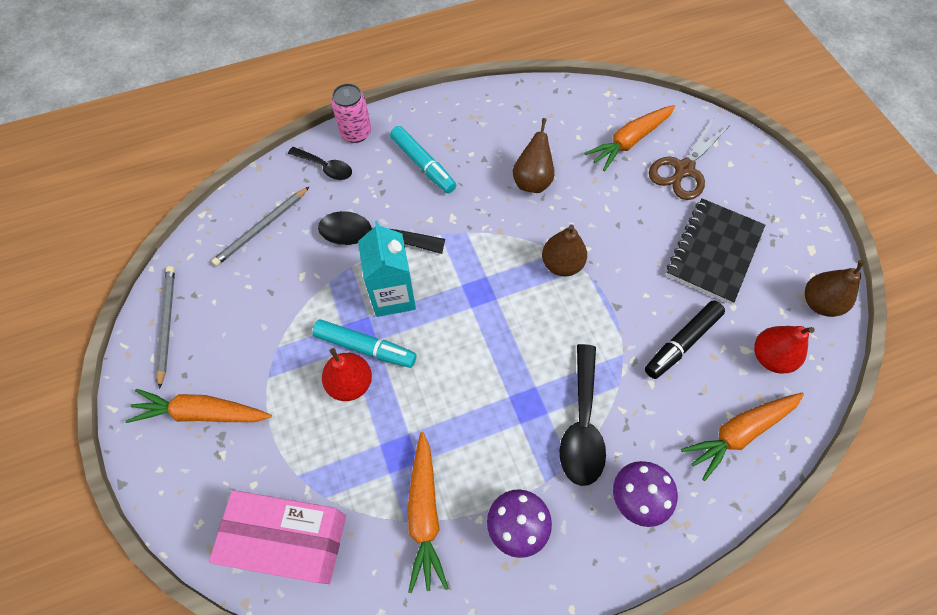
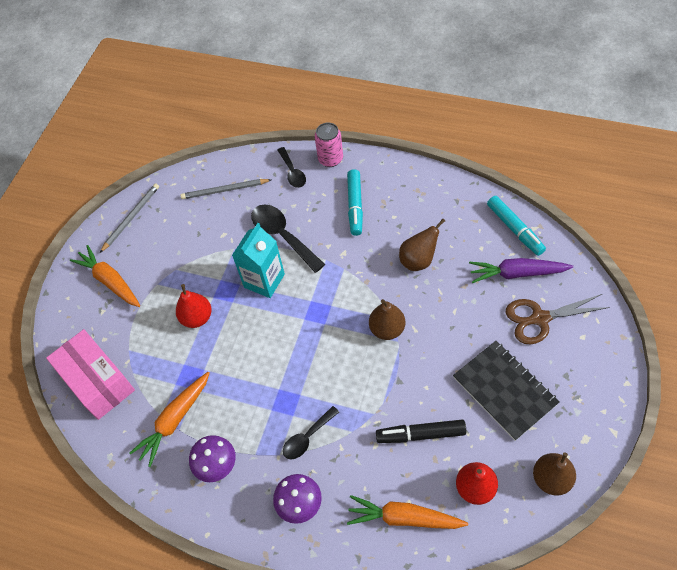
camera: 45 degrees right, 5 degrees down
turquoise marker [312,319,417,368] -> turquoise marker moved to [487,196,546,256]
black spoon [560,344,606,486] -> black spoon [283,406,339,460], size x0.62
orange carrot [584,105,675,171] -> purple carrot [469,258,573,283]
black notebook [666,198,765,304] -> black notebook turned 75 degrees clockwise [453,341,559,441]

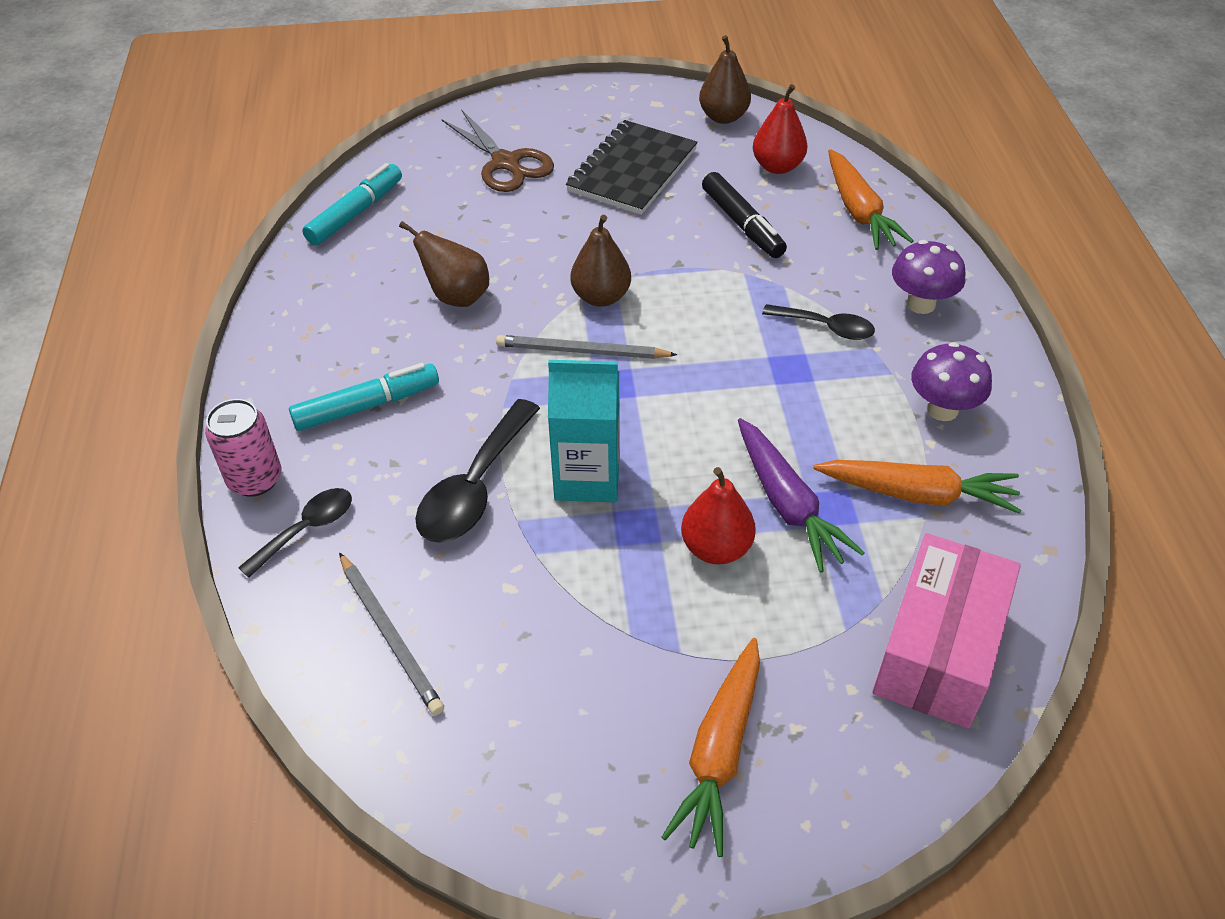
camera: 120 degrees left, 10 degrees down
grey pencil [100,183,159,253] -> grey pencil moved to [496,335,677,359]
purple carrot [469,258,573,283] -> purple carrot moved to [738,418,865,573]

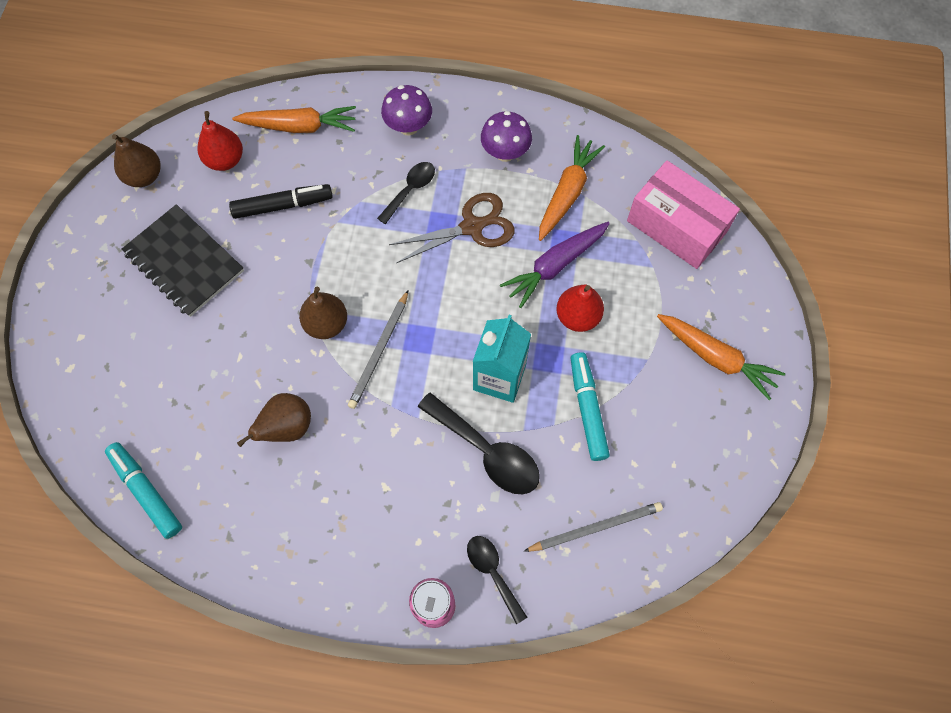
camera: 75 degrees left, 20 degrees up
turquoise marker [289,363,439,431] -> turquoise marker moved to [571,352,610,461]
brown scissors [441,109,554,192] -> brown scissors moved to [389,193,515,263]
purple carrot [738,418,865,573] -> purple carrot turned 150 degrees clockwise [500,222,610,308]

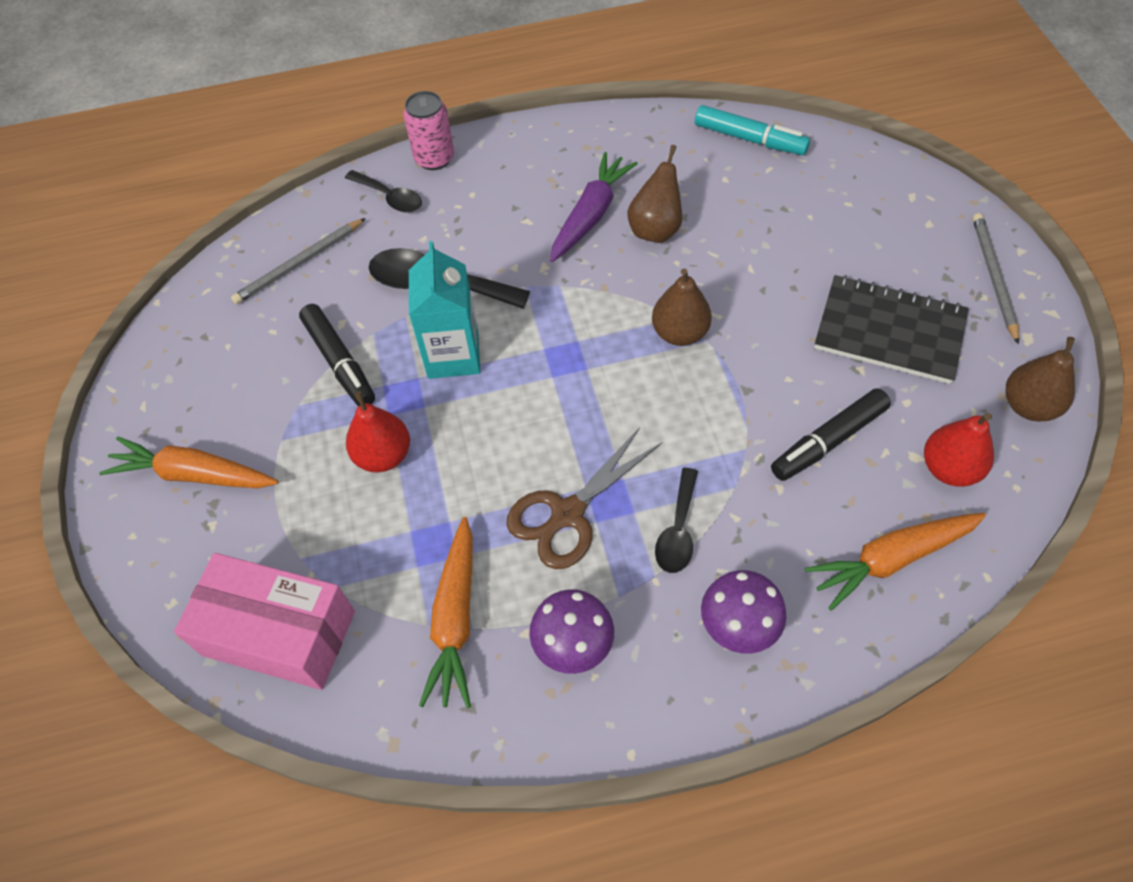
camera: 160 degrees right, 10 degrees down
grey pencil [348,290,408,409] -> grey pencil moved to [973,213,1019,344]
purple carrot [500,222,610,308] -> purple carrot moved to [550,152,638,262]
turquoise marker [571,352,610,461] -> black marker [299,304,375,407]

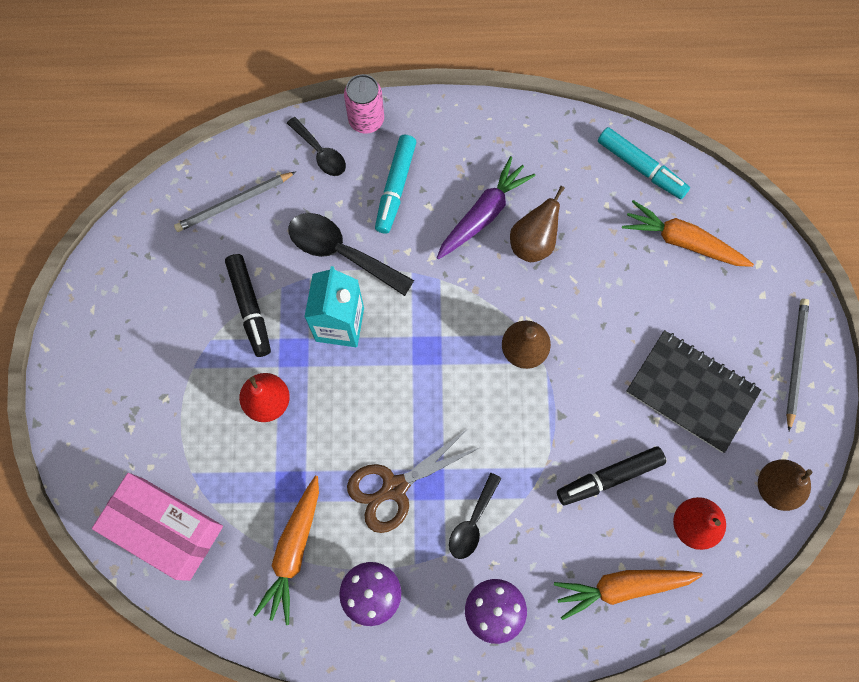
camera: 10 degrees right, 15 degrees up
orange carrot [99,436,278,488] -> orange carrot moved to [622,200,754,267]
none -> turquoise marker [375,135,416,234]

